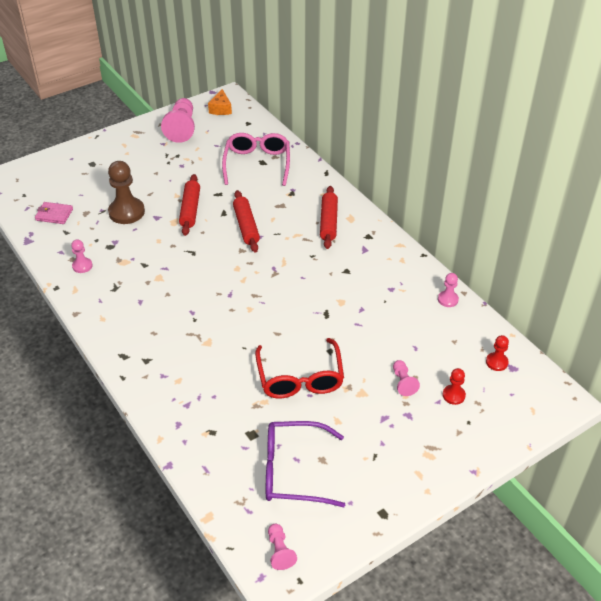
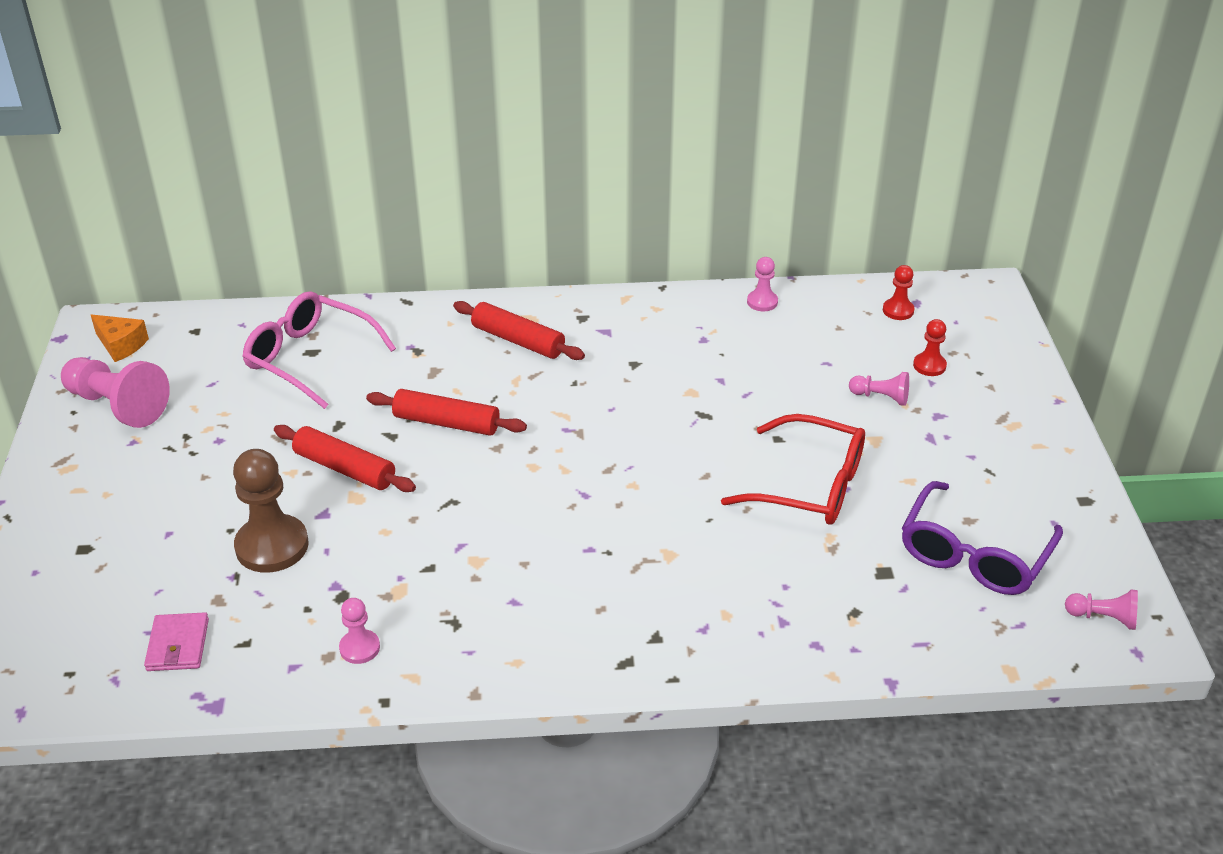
camera: 60 degrees left, 5 degrees down
pink wallet [35,202,73,224] -> pink wallet turned 45 degrees counterclockwise [144,612,209,671]

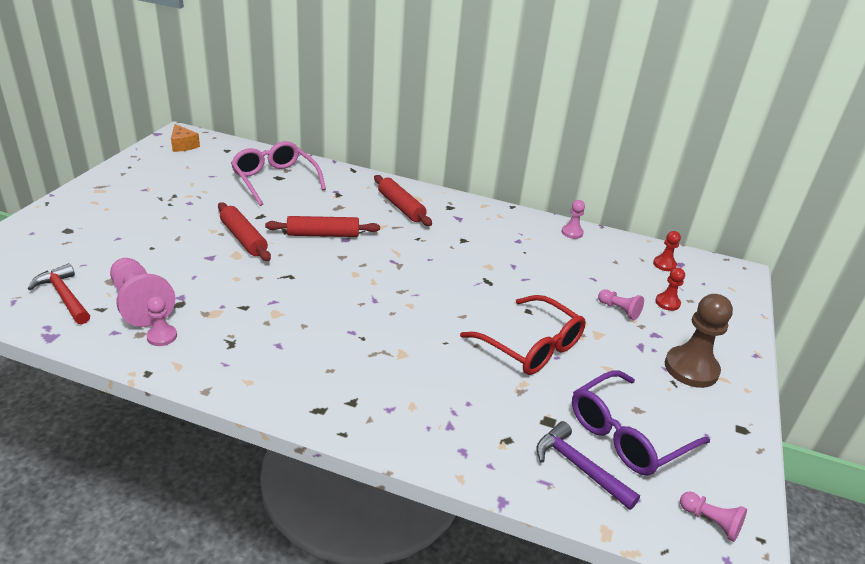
camera: 20 degrees right, 5 degrees down
pink pawn [61,357,170,428] -> pink pawn moved to [110,258,175,327]
pink wallet [144,612,209,671] -> red hammer [27,263,90,324]
brown pawn [233,449,309,573] -> brown pawn moved to [665,294,733,388]
red rolling pin [366,389,527,436] -> red rolling pin turned 45 degrees counterclockwise [265,216,380,237]
none -> purple hammer [536,421,640,510]

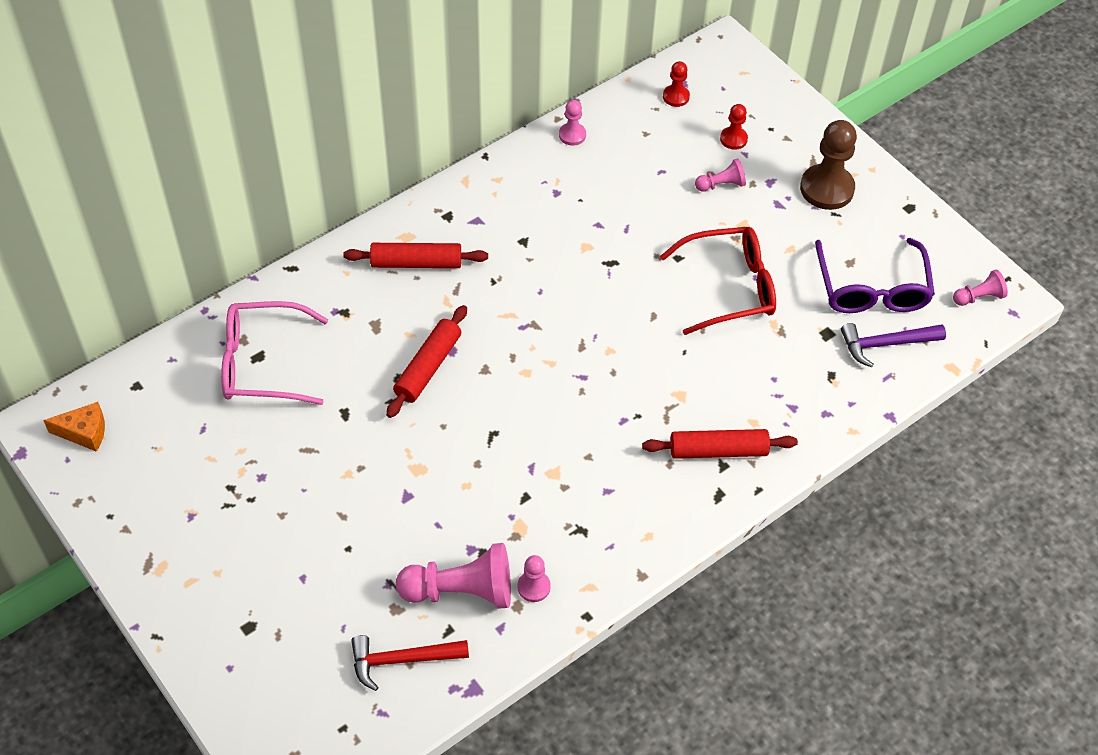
camera: 55 degrees left, 20 degrees up
red rolling pin [218,202,271,261] -> red rolling pin moved to [642,429,798,459]

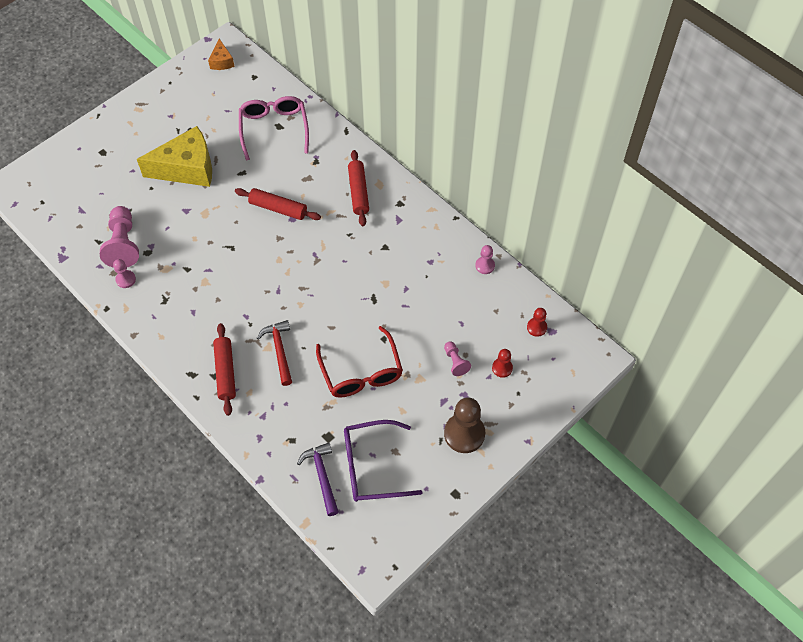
camera: 85 degrees right, 5 degrees up
red hammer [351,635,469,691] -> red hammer moved to [257,320,292,386]
pink pawn [953,270,1008,306] -> none
none -> yellow cheese [137,126,212,187]

